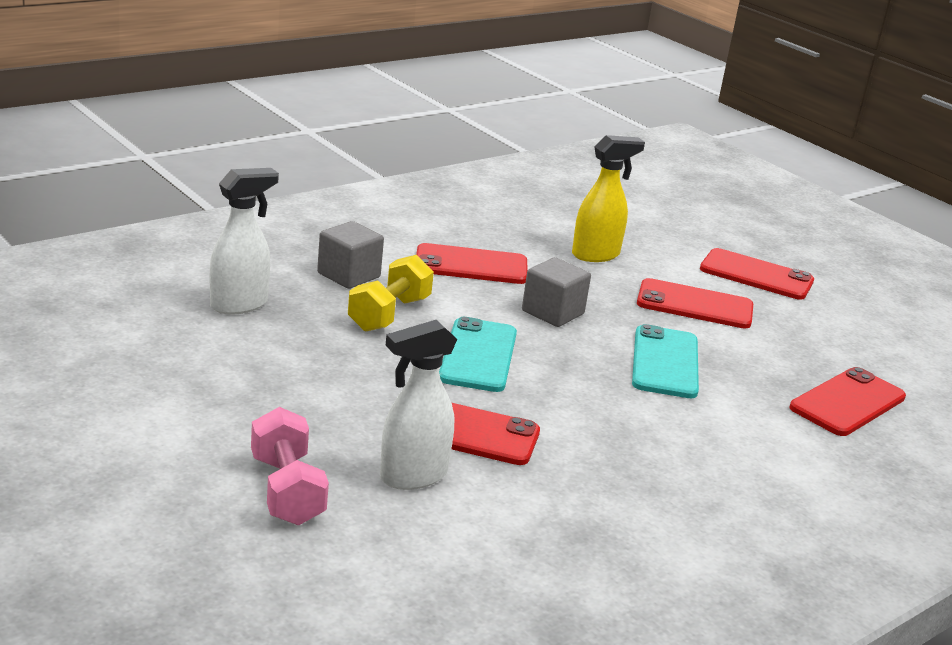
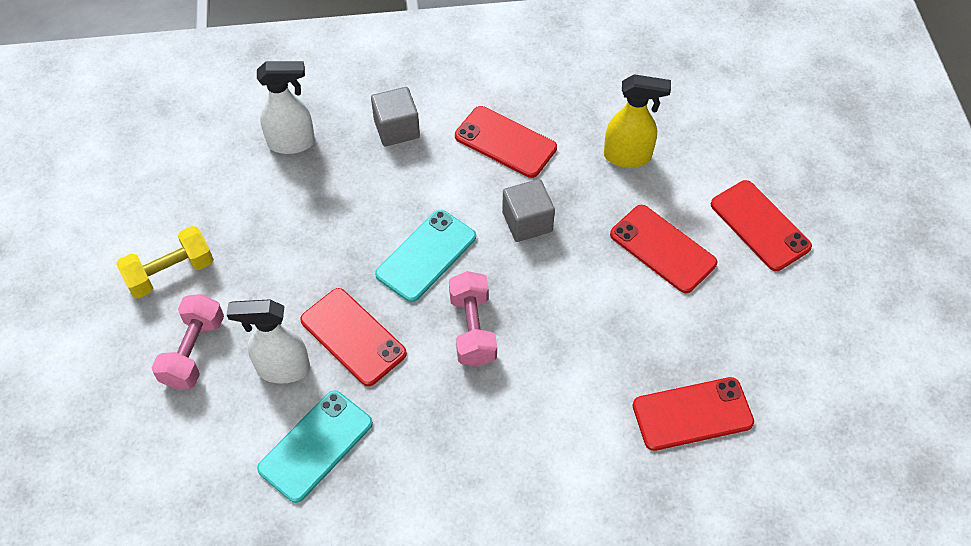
camera: 35 degrees right, 30 degrees up
yellow dumbbell [348,255,434,332] -> yellow dumbbell moved to [117,226,214,299]
turquoise phone [632,324,699,398] -> turquoise phone moved to [257,391,373,503]
none -> pink dumbbell [449,271,497,367]

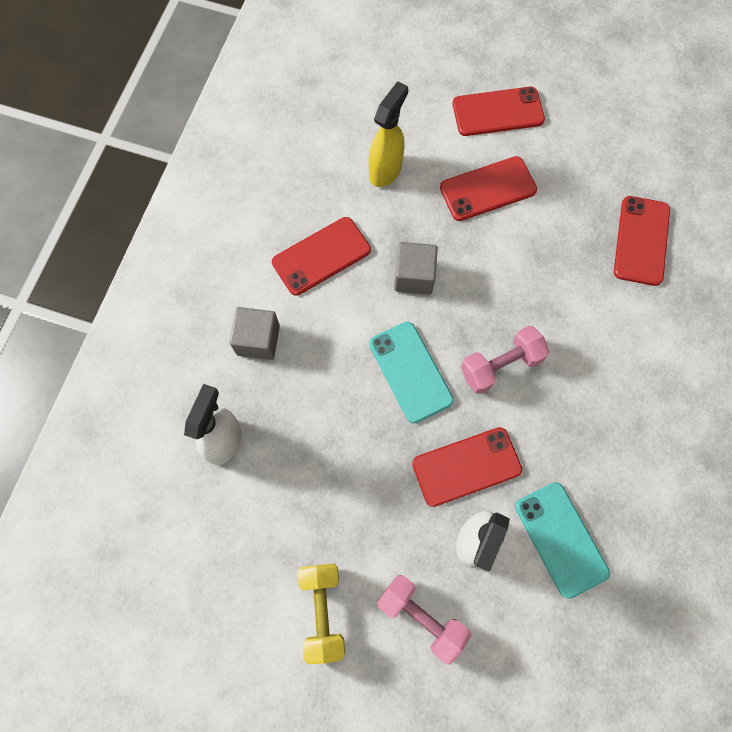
camera: 65 degrees left, 15 degrees up
pink dumbbell [449,271,497,367] -> pink dumbbell turned 45 degrees counterclockwise [461,325,550,394]

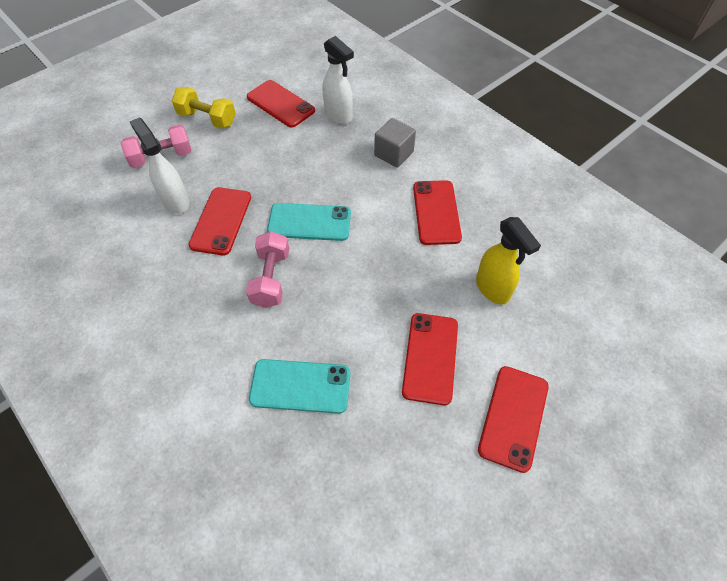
camera: 120 degrees right, 15 degrees down
grey cube [394,242,438,295] -> none
turquoise phone [515,482,610,599] -> turquoise phone moved to [249,359,350,414]
red phone [614,196,670,286] -> red phone moved to [247,80,315,128]

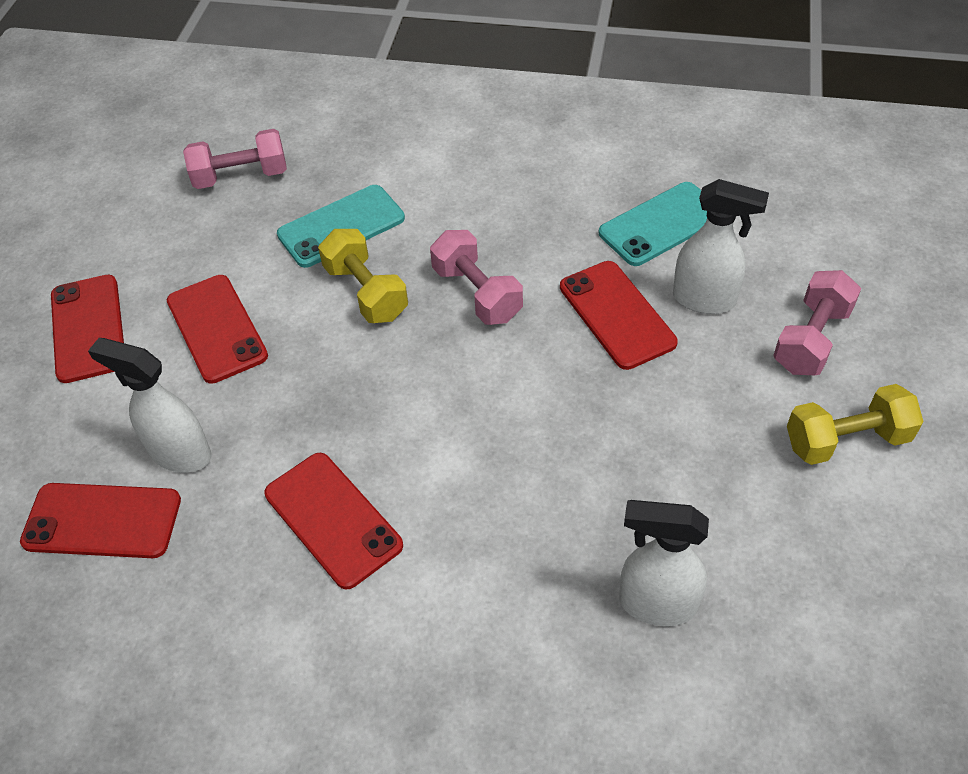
camera: 145 degrees right, 5 degrees down
red phone [247,80,315,128] -> red phone moved to [20,483,181,558]
turquoise phone [267,203,351,241] -> turquoise phone moved to [599,182,707,266]
grey cube [374,118,416,168] -> none
yellow spray bottle [476,217,541,304] -> white spray bottle [88,338,211,472]
none -> pink dumbbell [183,129,287,189]
none -> yellow dumbbell [318,229,408,323]

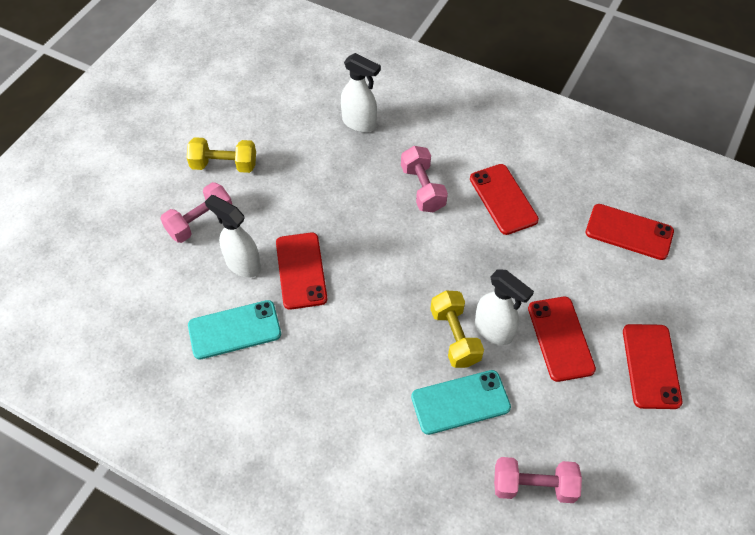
camera: 165 degrees left, 5 degrees up
white spray bottle [88,338,211,472] -> white spray bottle moved to [475,269,534,345]
pink dumbbell [430,230,523,325] -> pink dumbbell moved to [401,146,448,212]

